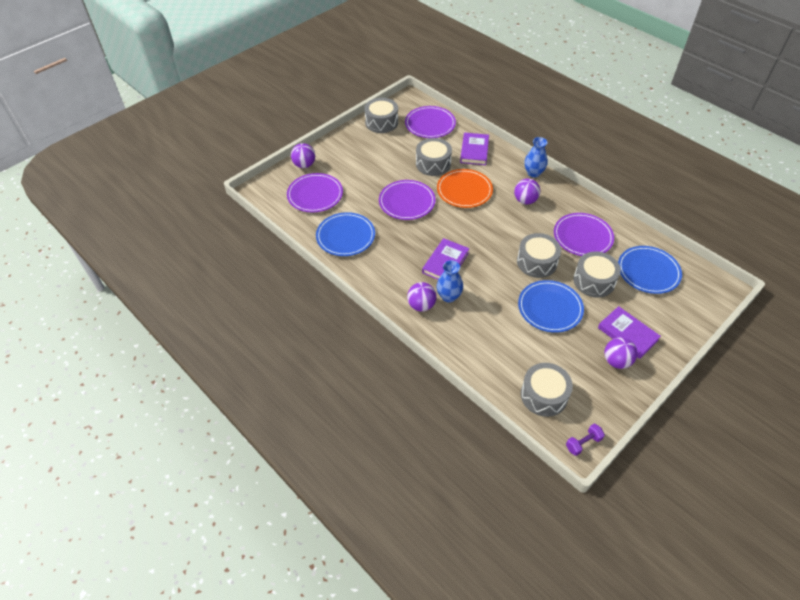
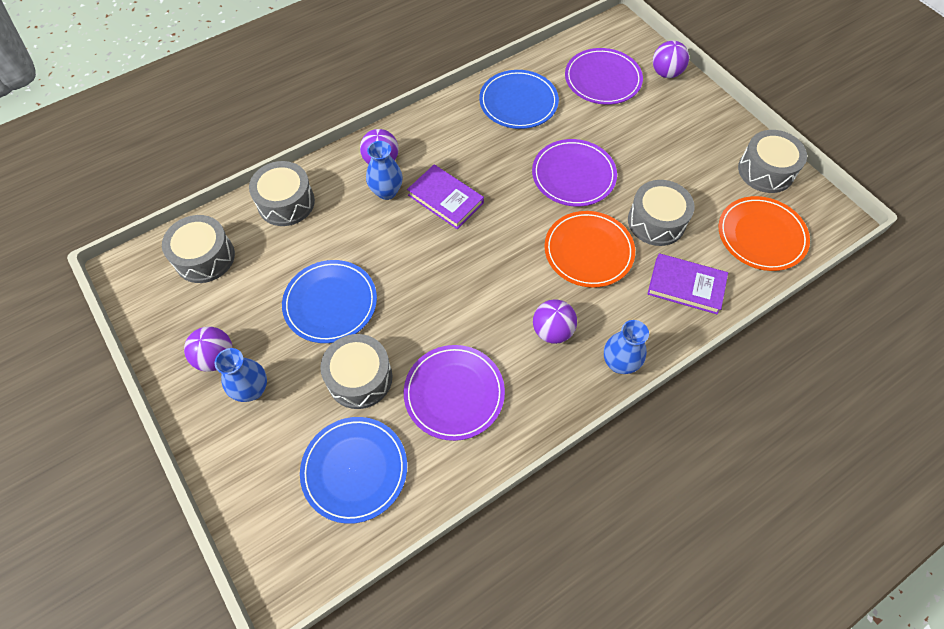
camera: 100 degrees right, 10 degrees up
purple plate [405,106,456,138] -> orange plate [718,196,810,271]
grey drum [517,233,561,278] -> grey drum moved to [249,161,315,226]
purple dumbbell [566,424,605,456] -> none
purple book [598,306,661,359] -> blue vase [215,348,267,402]

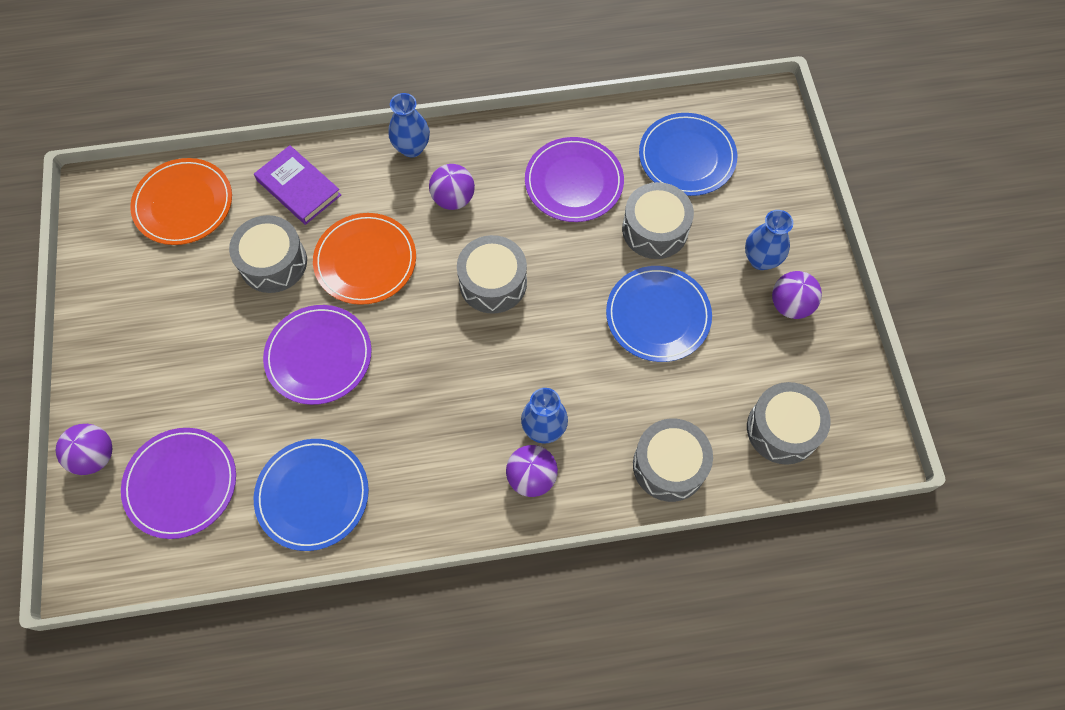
camera: 155 degrees left, 5 degrees up
purple book [407,164,484,229] -> none
grey drum [738,130,807,193] -> grey drum moved to [457,235,527,314]

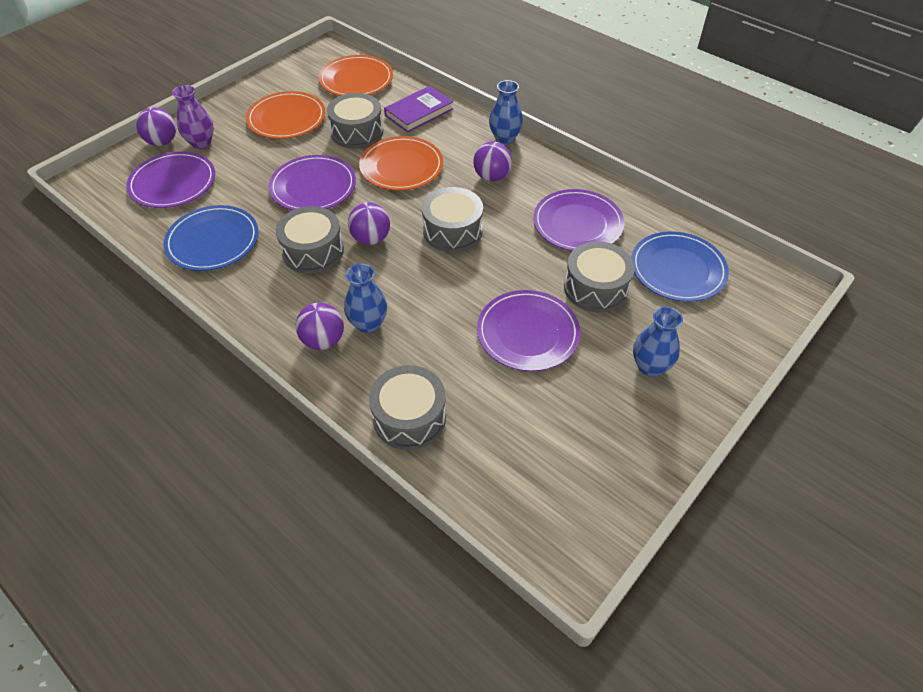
camera: 50 degrees right, 15 degrees down
purple book [254,145,341,225] -> purple book turned 45 degrees clockwise [384,86,453,132]
blue plate [606,266,712,362] -> purple plate [477,290,580,371]
grey drum [747,382,831,465] -> grey drum moved to [276,206,344,274]
purple ball [772,271,822,319] -> purple ball moved to [348,202,390,245]
none -> purple vase [172,85,214,149]
none -> orange plate [246,91,326,139]

